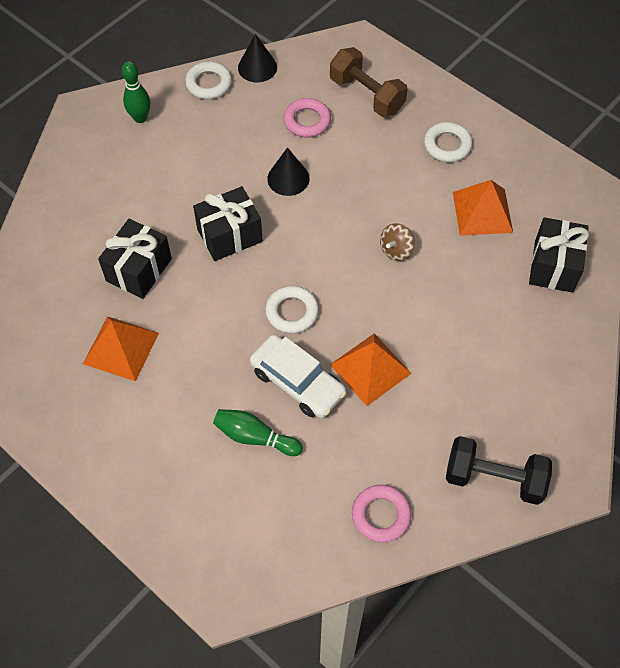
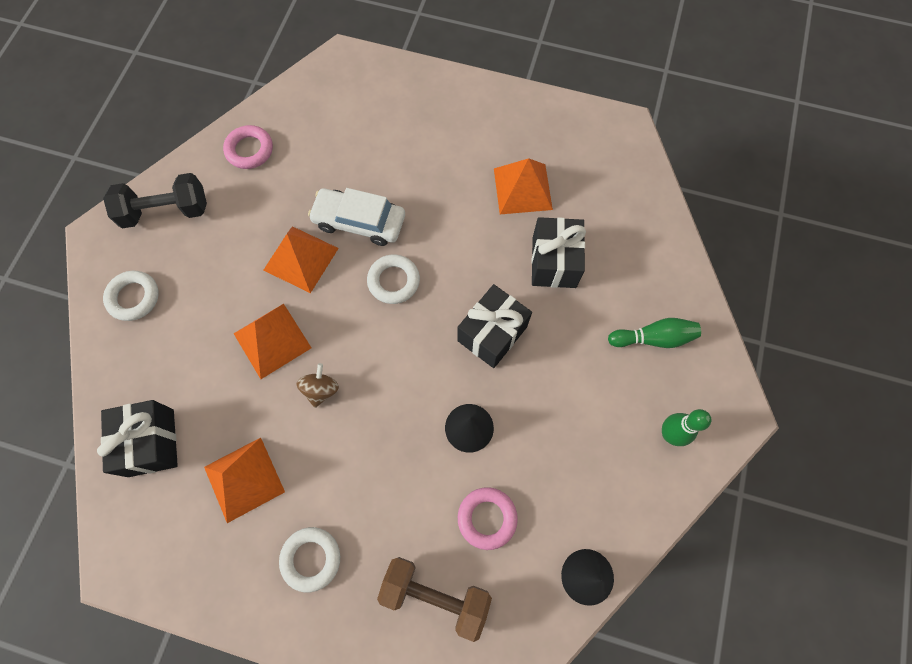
camera: 155 degrees right, 10 degrees up
white ring [185,61,232,99] -> white ring moved to [103,271,159,321]
green bowling pin [213,409,303,456] -> green bowling pin moved to [608,318,701,348]
none -> orange pyramid [233,304,311,379]

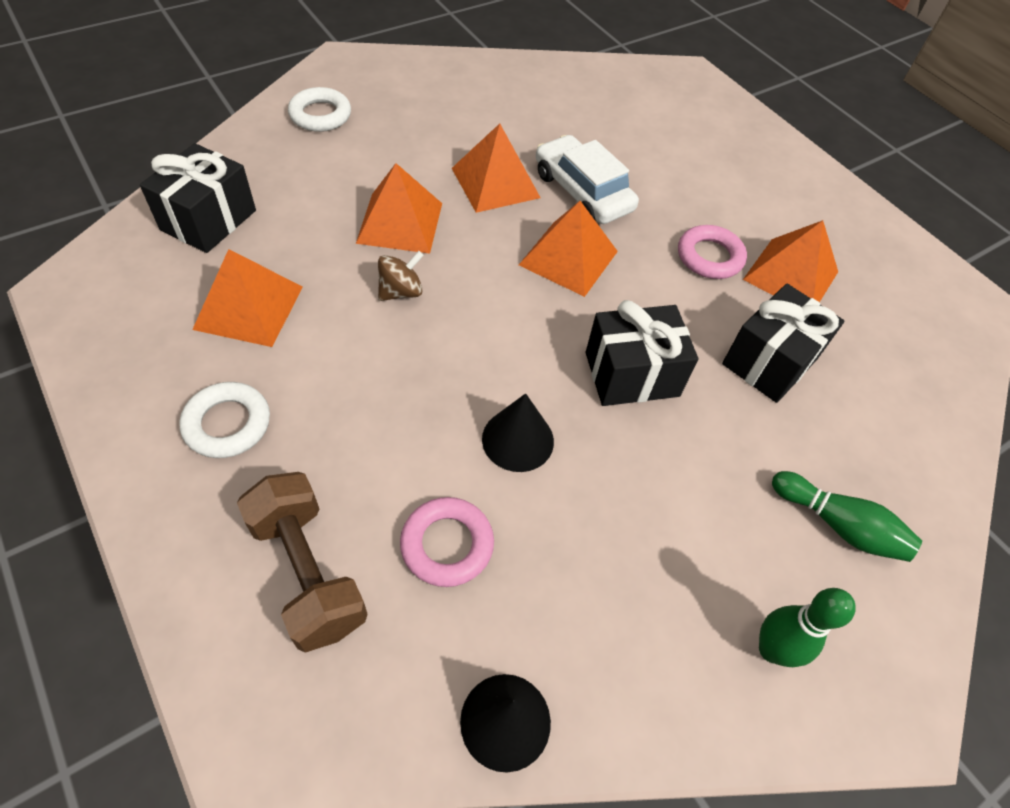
camera: 35 degrees right, 15 degrees down
black dumbbell [103,173,207,228] -> none
pink ring [223,125,273,169] -> pink ring moved to [678,225,747,279]
white ring [367,254,420,304] -> orange pyramid [519,201,618,297]

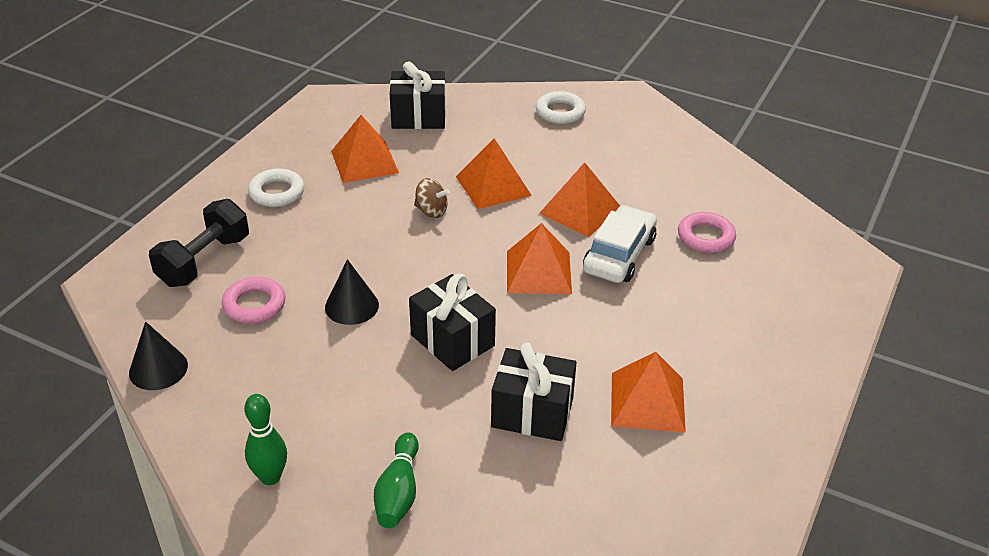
camera: 65 degrees right, 15 degrees down
brown dumbbell [237,472,368,653] -> black dumbbell [149,199,249,287]
pink ring [678,225,747,279] -> pink ring moved to [678,212,736,253]

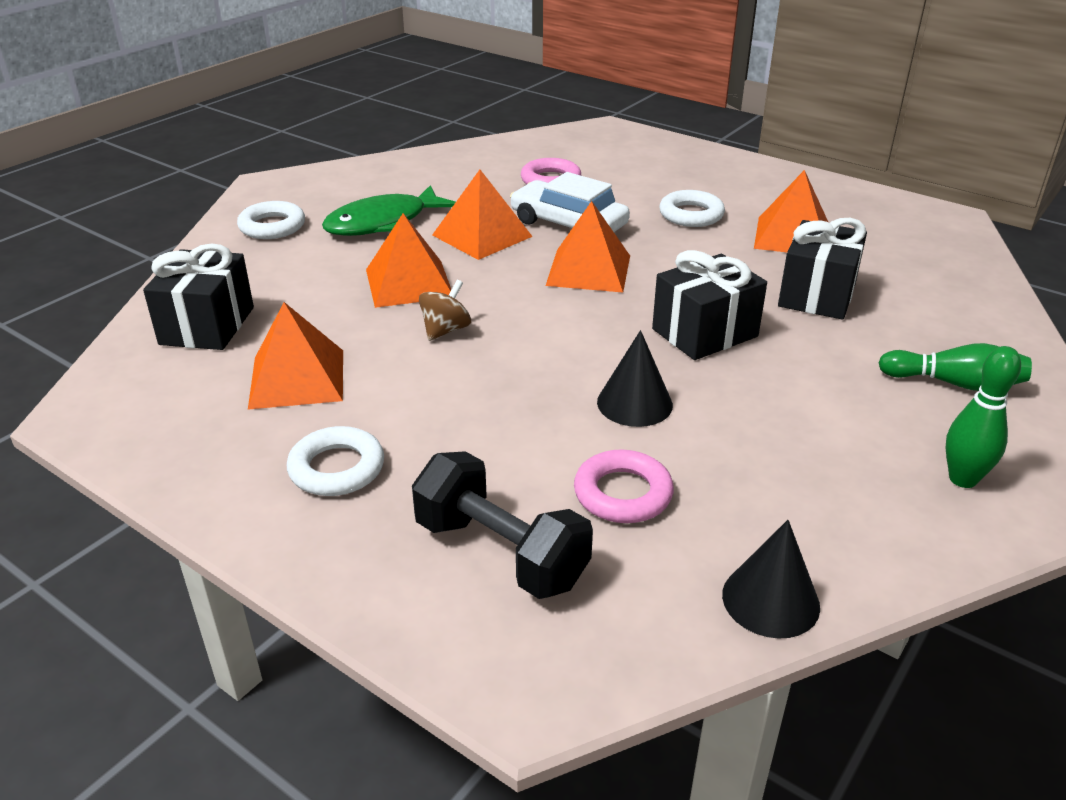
camera: 80 degrees left, 5 degrees down
none -> green fish [322,185,456,236]
none -> white ring [659,190,725,227]

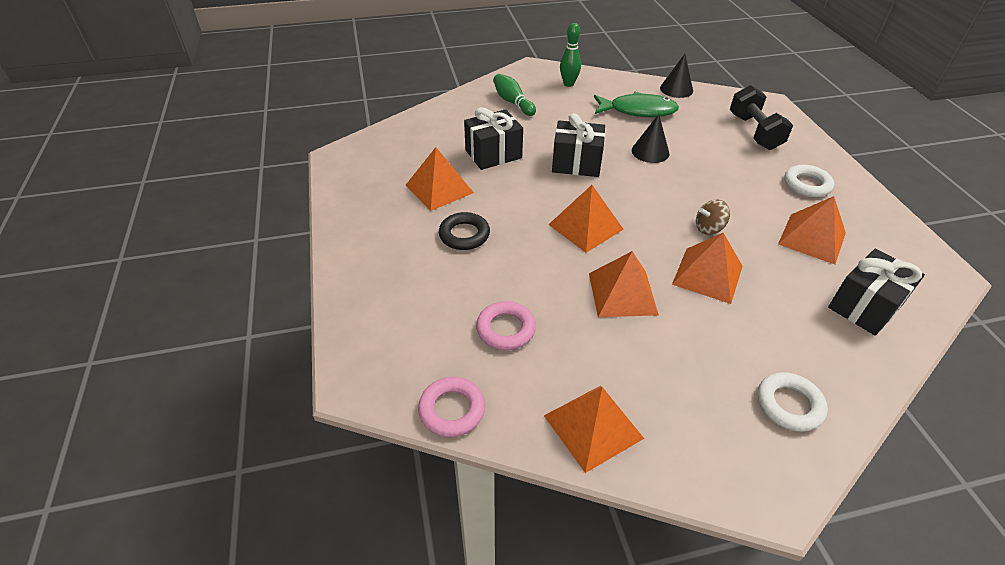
camera: 140 degrees left, 10 degrees up
green fish [322,185,456,236] -> green fish moved to [594,92,679,117]
white car [510,172,630,232] -> none
pink ring [574,449,674,523] -> pink ring moved to [418,377,485,437]
white ring [659,190,725,227] -> black ring [439,212,490,250]
none -> orange pyramid [544,386,644,473]

